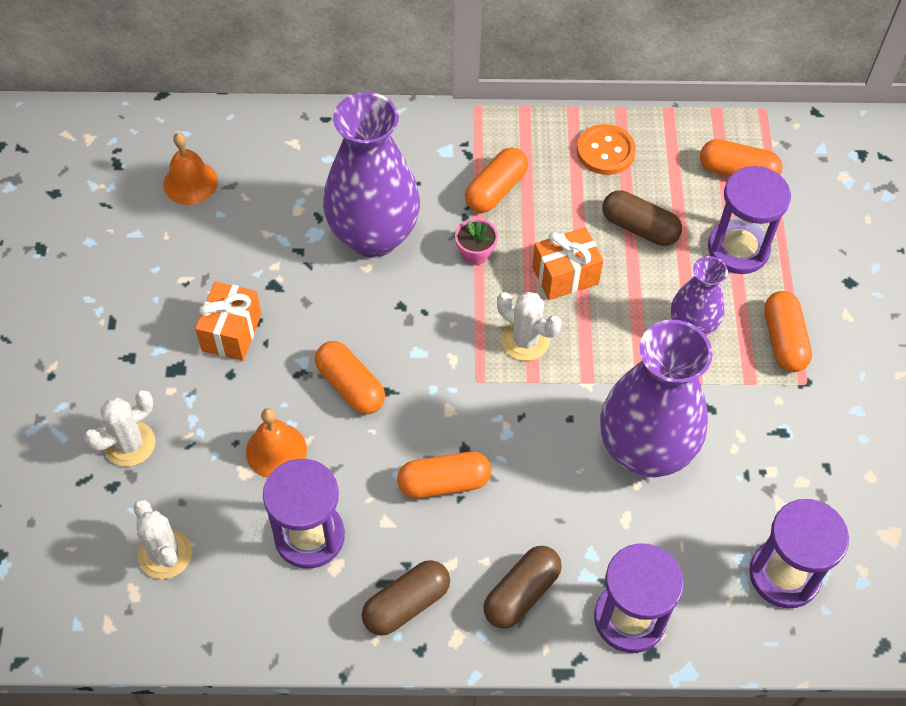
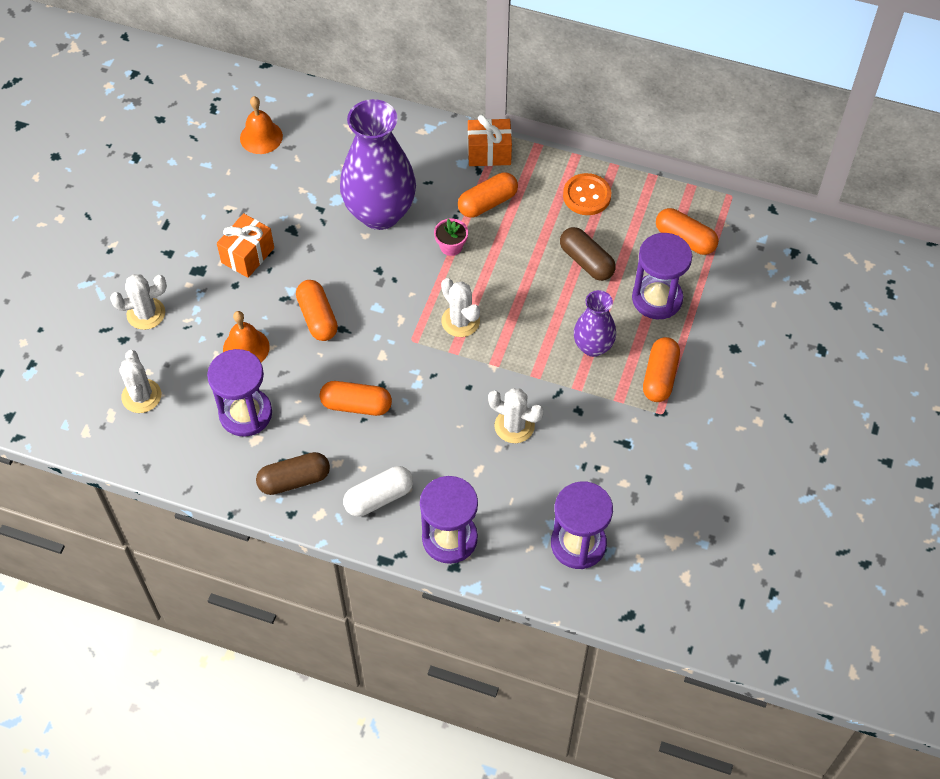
camera: 20 degrees right, 0 degrees up
brown capsule [483,546,562,628] -> white capsule [343,466,413,517]
orange gift [532,227,604,300] -> orange gift moved to [468,115,512,166]
purple vase [600,320,713,477] -> white cactus [488,388,544,443]

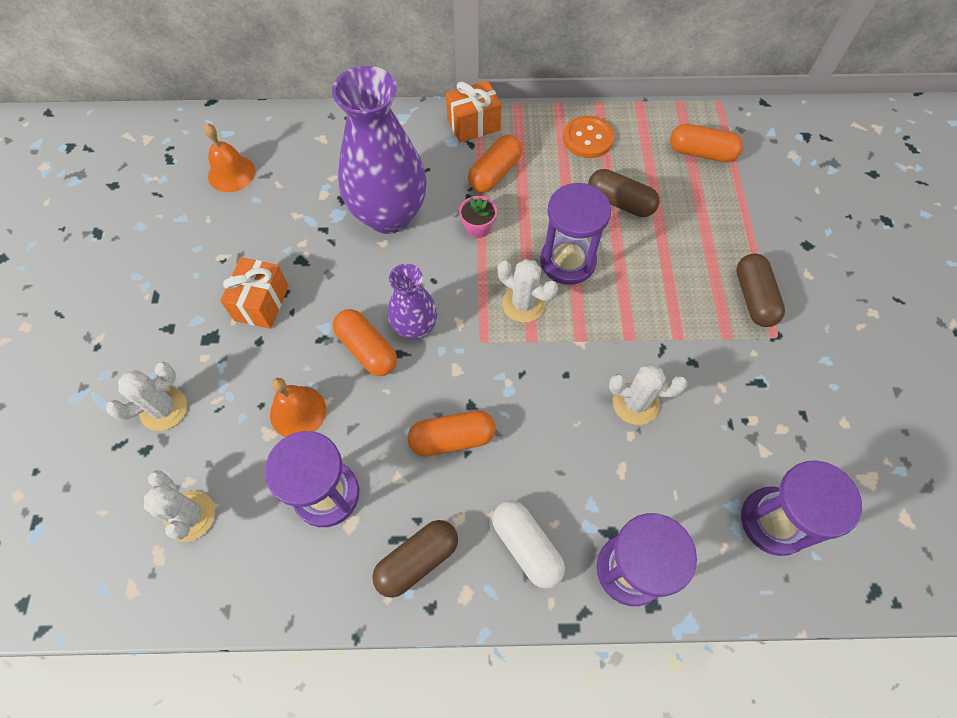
camera: 20 degrees left, 5 degrees up
white capsule [343,466,413,517] -> white capsule turned 75 degrees counterclockwise [492,500,565,589]
purple vase [574,290,616,357] -> purple vase moved to [388,264,437,339]
purple hourglass [632,233,692,319] -> purple hourglass moved to [540,183,611,285]
orange capsule [643,337,680,402] -> brown capsule [736,254,785,327]

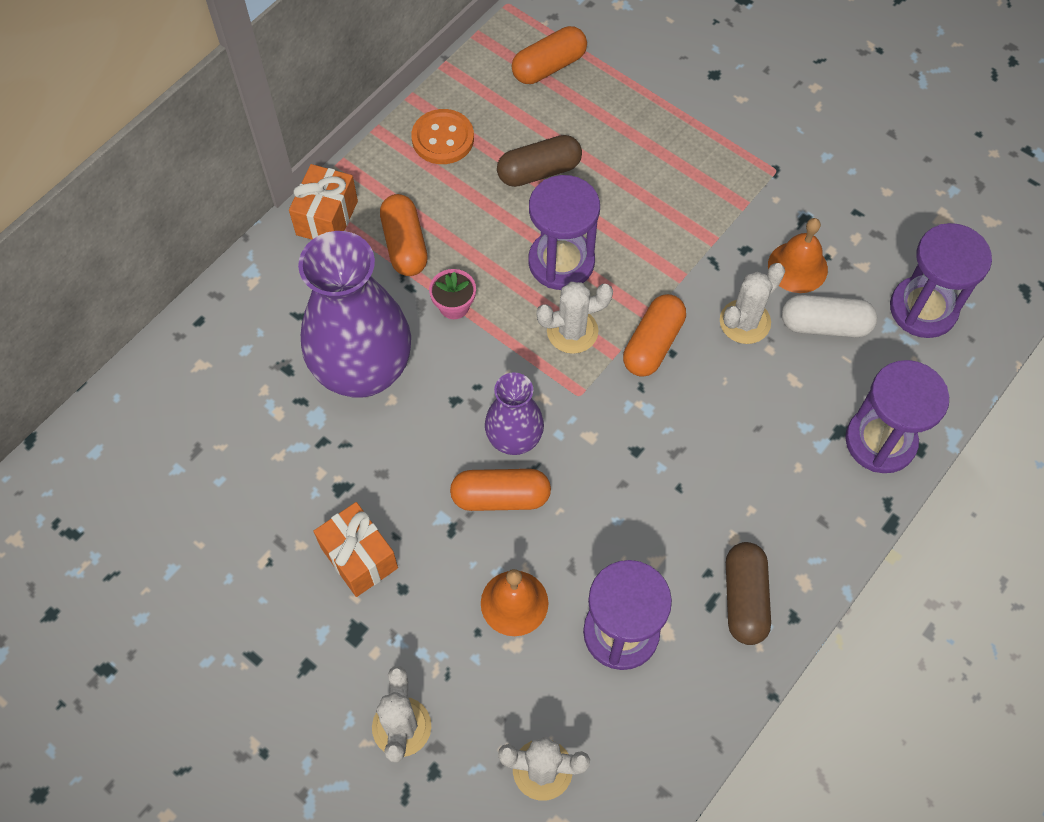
camera: 50 degrees left, 0 degrees up
orange bell [204,123,255,192] -> orange bell moved to [768,218,828,293]
orange capsule [408,410,496,457] -> orange capsule moved to [623,294,686,377]
white capsule [492,500,565,589] -> white capsule moved to [782,295,877,337]
brown capsule [736,254,785,327] -> none

